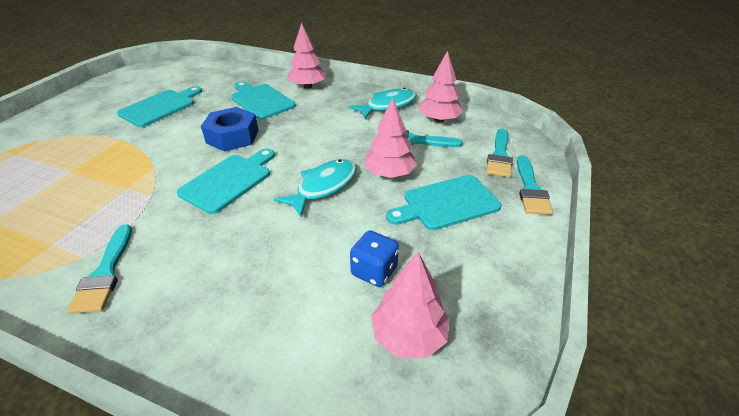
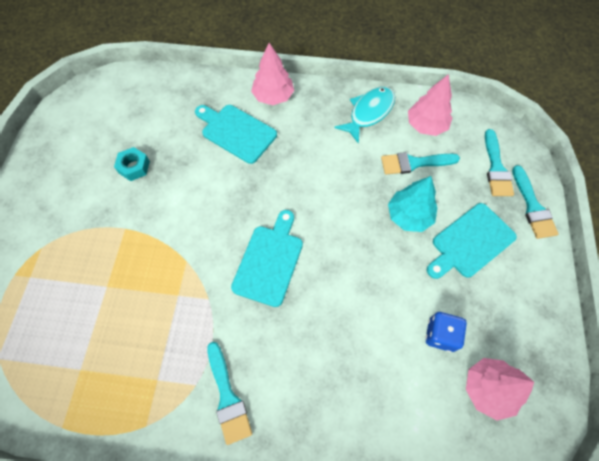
camera: 15 degrees left, 25 degrees up
turquoise cutting board [117,86,202,127] -> turquoise nut [114,147,150,181]
blue nut [201,107,259,152] -> none
turquoise fish [274,159,357,217] -> none
pink tree [364,98,417,178] -> turquoise tree [388,176,437,232]

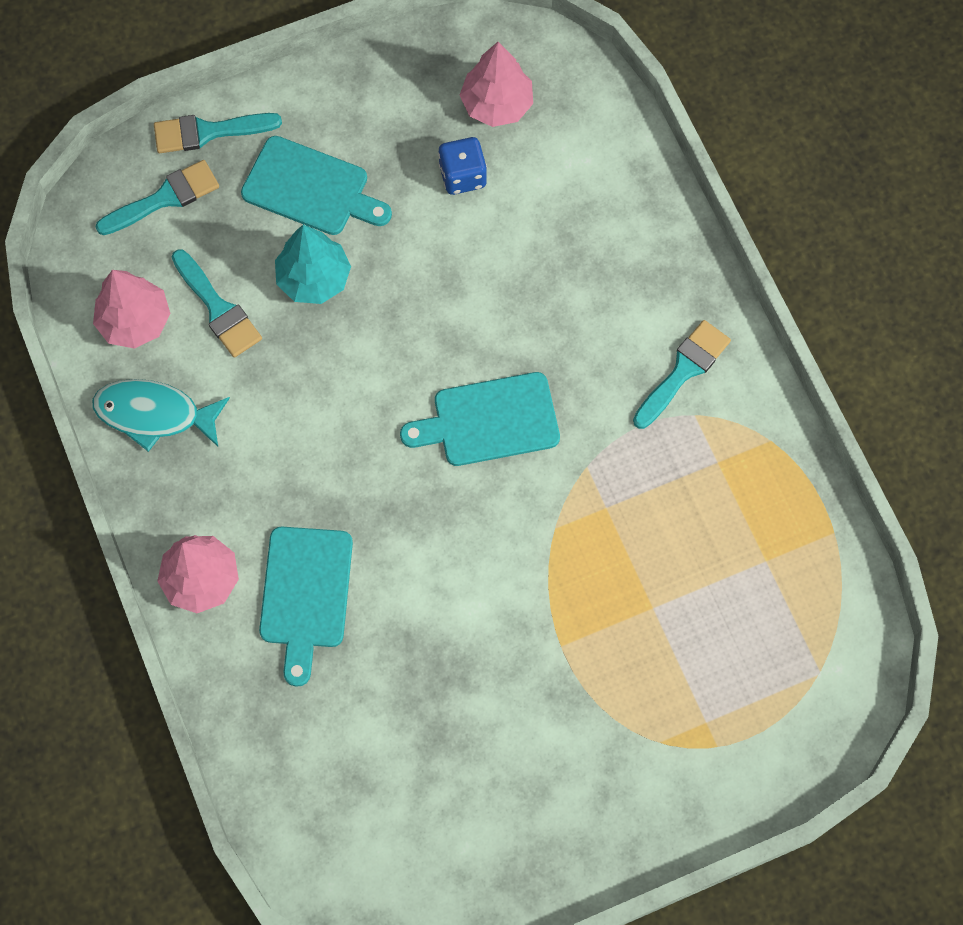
camera: 120 degrees left, 5 degrees up
turquoise nut [114,147,150,181] -> none
turquoise brush [512,165,559,239] -> turquoise brush turned 150 degrees counterclockwise [154,113,282,153]

